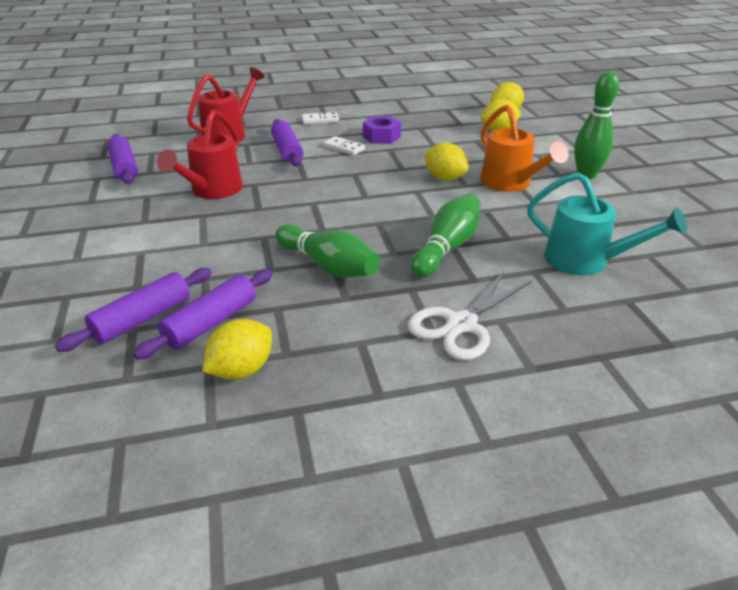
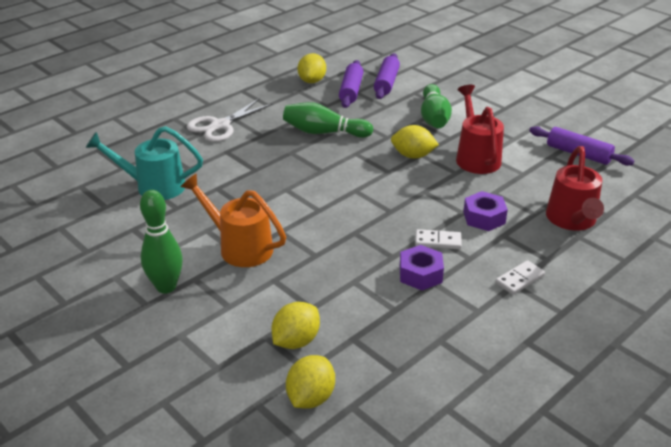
camera: 150 degrees right, 0 degrees up
purple rolling pin [271,119,303,167] -> purple nut [463,191,508,231]
white scissors [408,270,532,361] -> white scissors turned 150 degrees counterclockwise [187,98,274,142]
green bowling pin [411,194,481,278] -> green bowling pin moved to [421,84,452,128]
yellow lemon [425,143,468,181] -> yellow lemon moved to [391,125,439,159]

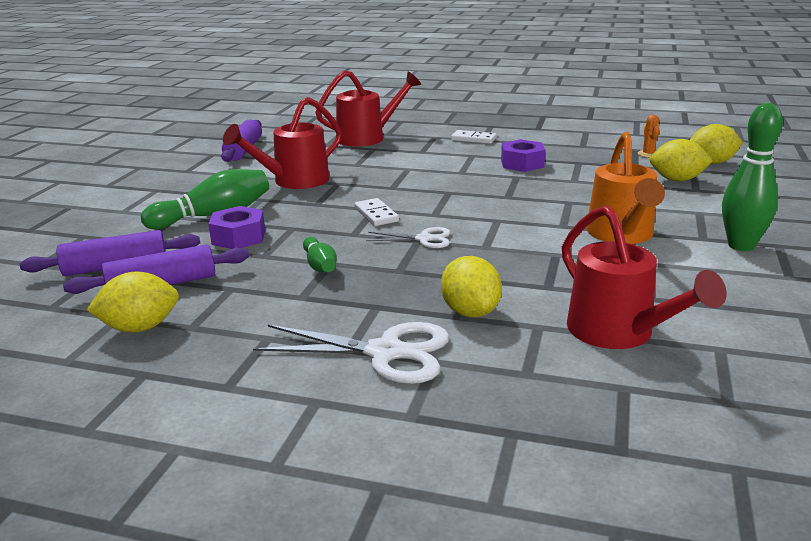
camera: 120 degrees left, 10 degrees down
turquoise watering can [85,126,203,200] -> red watering can [562,205,727,349]
green bowling pin [283,102,373,138] -> green bowling pin [303,237,337,273], size x0.56
yellow lemon [391,125,439,159] -> yellow lemon moved to [441,256,502,318]
white domino [415,229,462,249] -> white domino moved to [355,198,399,226]
purple nut [463,191,508,231] -> purple nut moved to [208,206,265,249]
none -> white scissors [366,227,451,248]
none -> orange cactus [638,115,660,158]

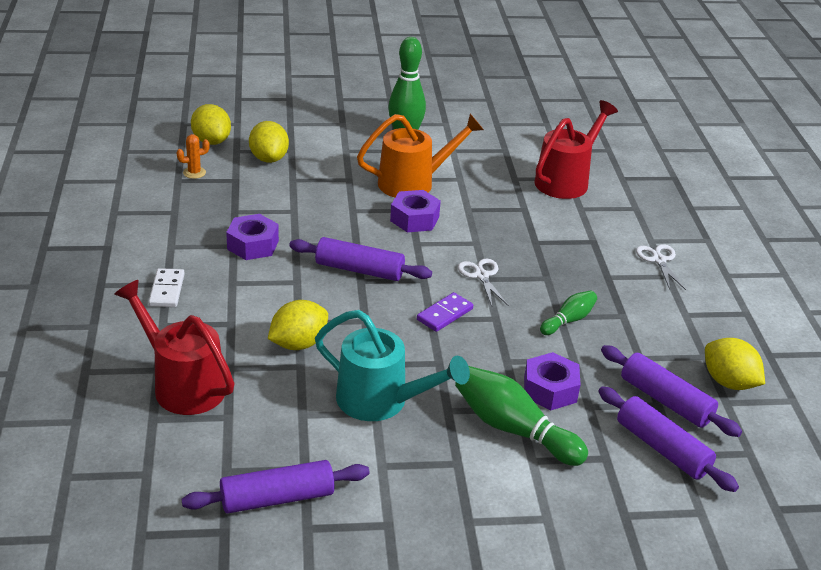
camera: 115 degrees left, 10 degrees up
red watering can [223,97,342,189] -> turquoise watering can [315,310,470,421]
white scissors [253,322,449,384] -> white scissors [636,244,686,290], size x0.57
white domino [355,198,399,226] -> purple domino [417,292,473,332]
yellow lemon [441,256,502,318] -> yellow lemon moved to [268,300,328,350]
none -> purple rolling pin [289,237,432,281]
none -> purple nut [390,190,441,232]

